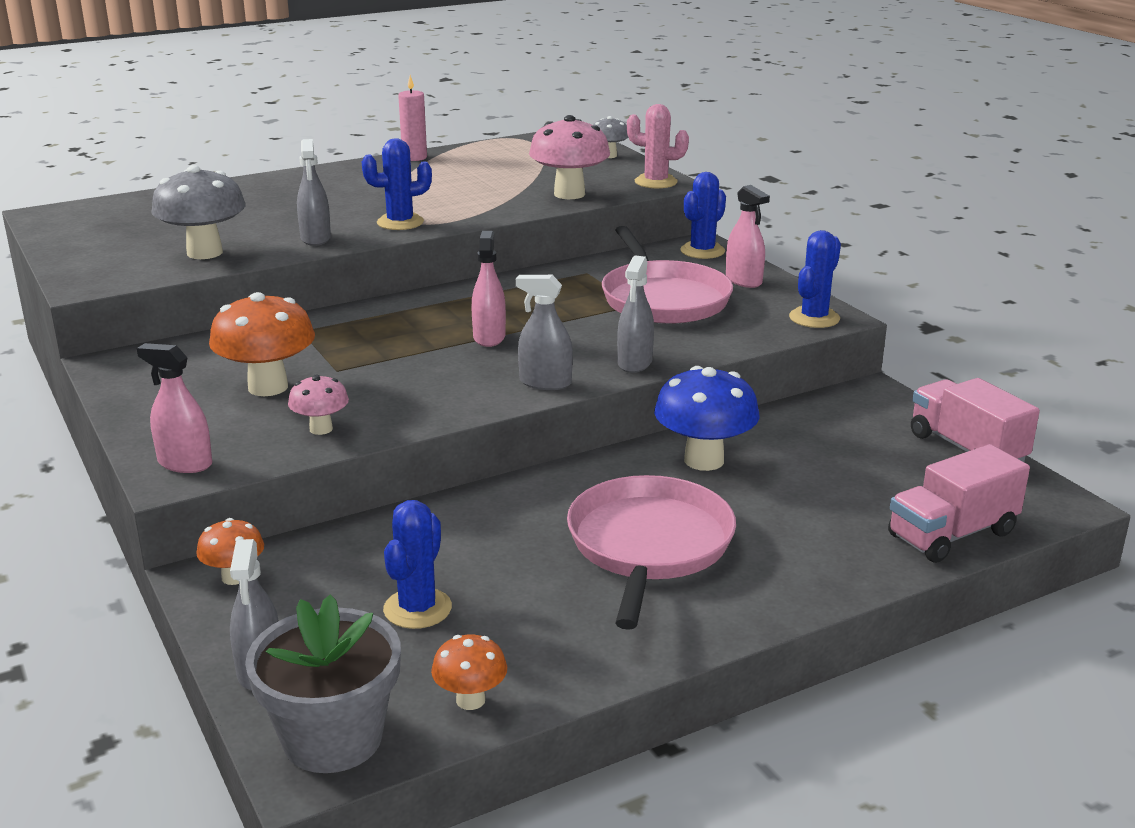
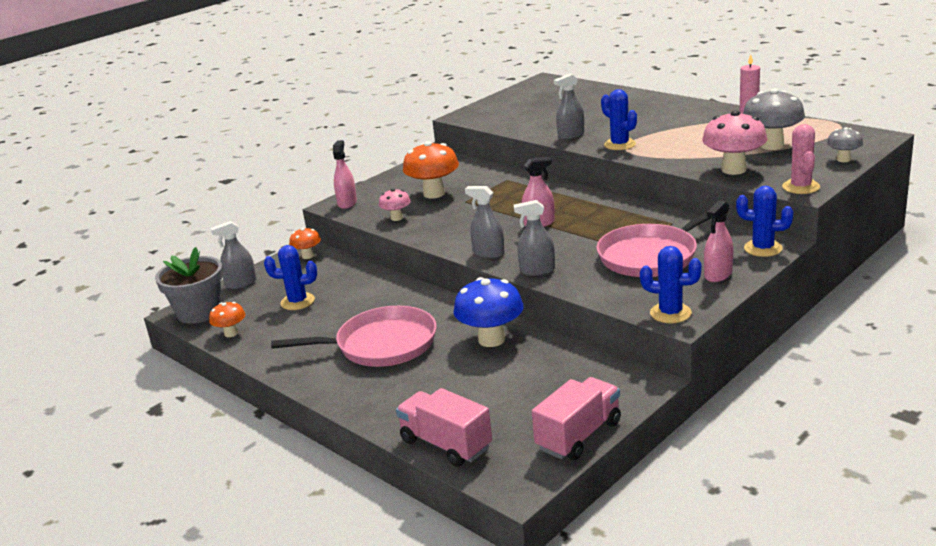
camera: 75 degrees right, 0 degrees up
grey mushroom [151,165,246,259] -> grey mushroom moved to [743,88,805,150]
grey spray bottle [516,275,573,390] -> grey spray bottle turned 60 degrees counterclockwise [465,186,505,258]

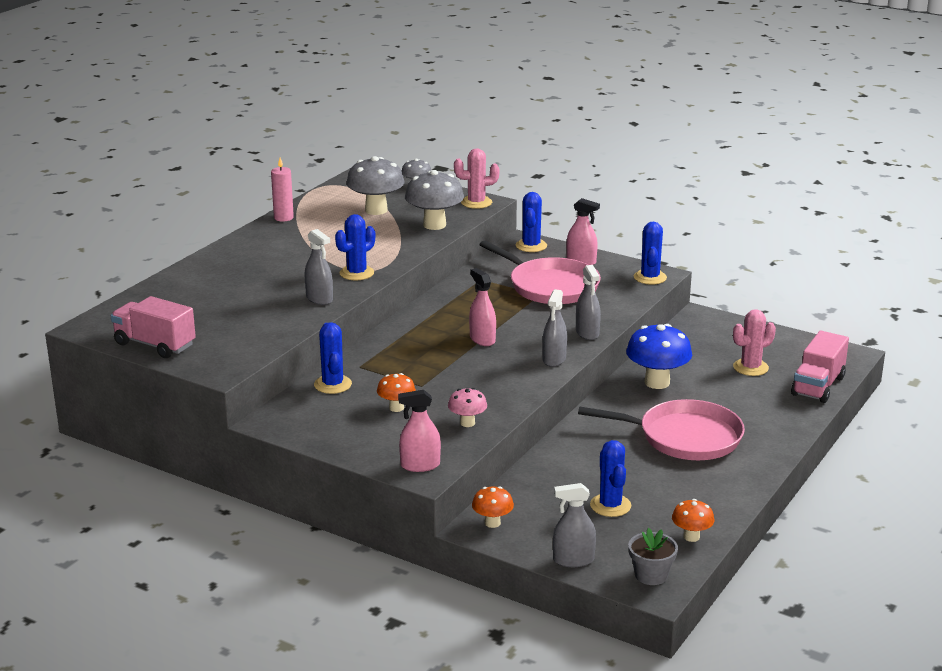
camera: 105 degrees left, 0 degrees up
grey flower pot [155,247,223,324] -> grey flower pot [628,528,678,585], size x0.59
grey spray bottle [211,221,256,289] -> grey spray bottle turned 120 degrees clockwise [553,483,596,567]
pink pan [271,306,437,367] -> pink pan turned 120 degrees clockwise [578,399,745,460]
orange mushroom [403,141,459,198] -> orange mushroom [377,373,416,412], size x0.55
pink truck [532,377,621,460] -> pink truck moved to [111,296,196,358]
pink mushroom [702,110,768,175] -> grey mushroom [405,170,464,230]
none -> blue cactus [314,322,352,394]
none -> pink cactus [733,309,776,376]

